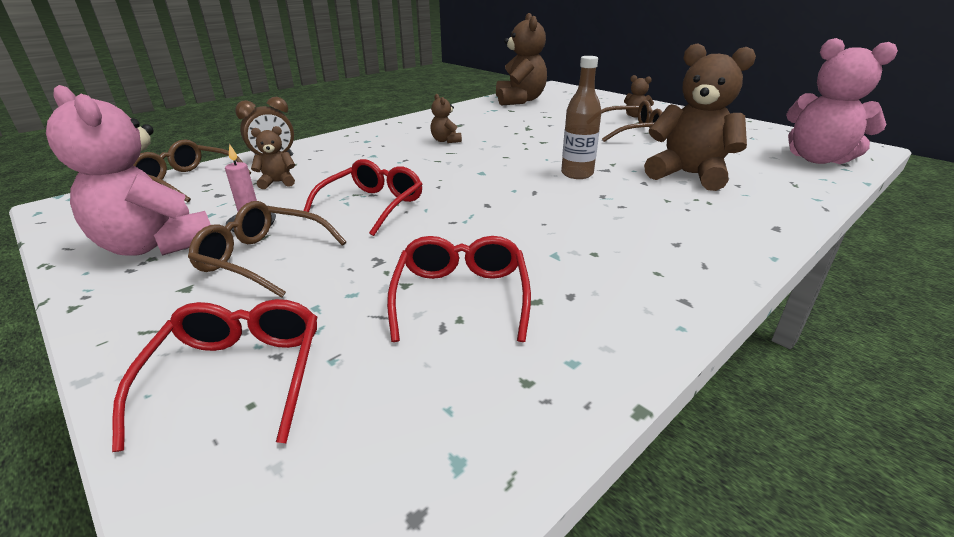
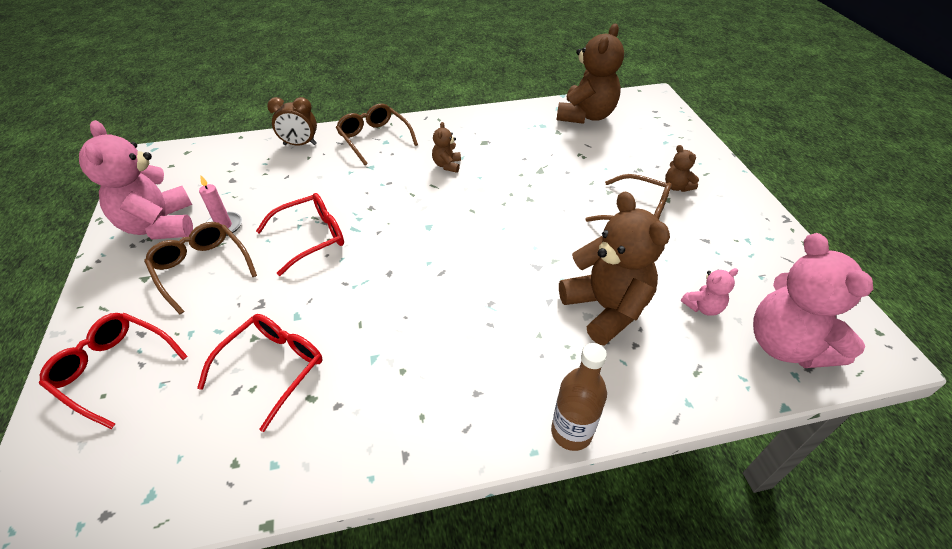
camera: 30 degrees right, 15 degrees up
red glasses [112,299,317,452] -> red glasses turned 90 degrees counterclockwise [39,313,188,429]
brown glasses [134,139,251,202] -> brown glasses moved to [336,103,418,165]
brown teddy bear [251,126,295,189] -> none
brown bottle [561,56,601,179] -> brown bottle moved to [551,343,607,451]
none -> pink teddy bear [681,268,738,316]

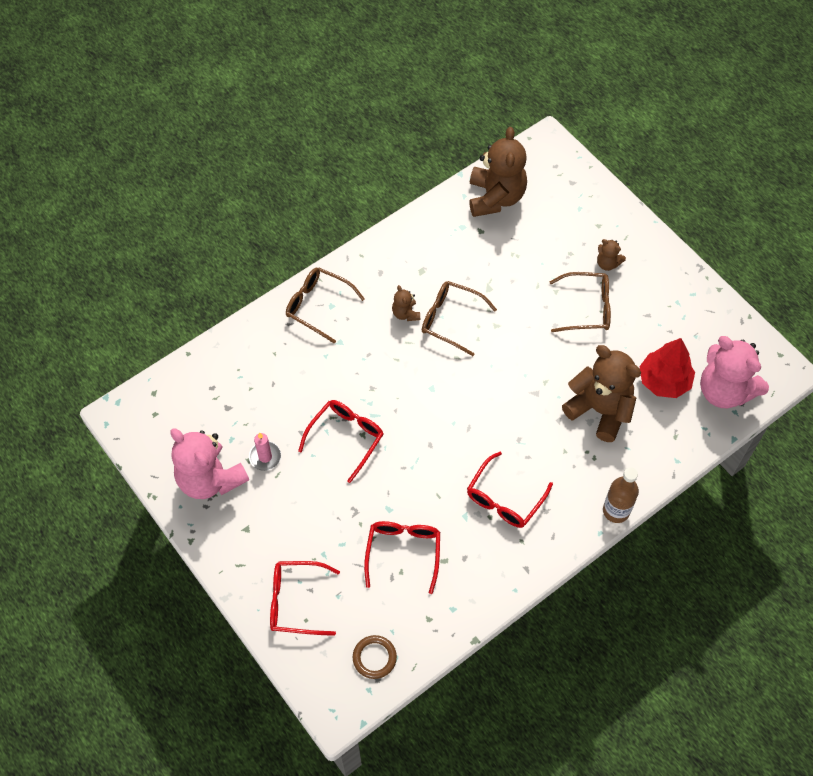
camera: 25 degrees left, 15 degrees up
brown glasses [144,222,257,314] -> brown glasses moved to [422,281,497,356]
brown clock [267,97,317,146] -> none
pink teddy bear [681,268,738,316] -> red tree [639,338,695,398]
none -> brown ring [353,635,397,679]
none -> red glasses [467,452,553,528]

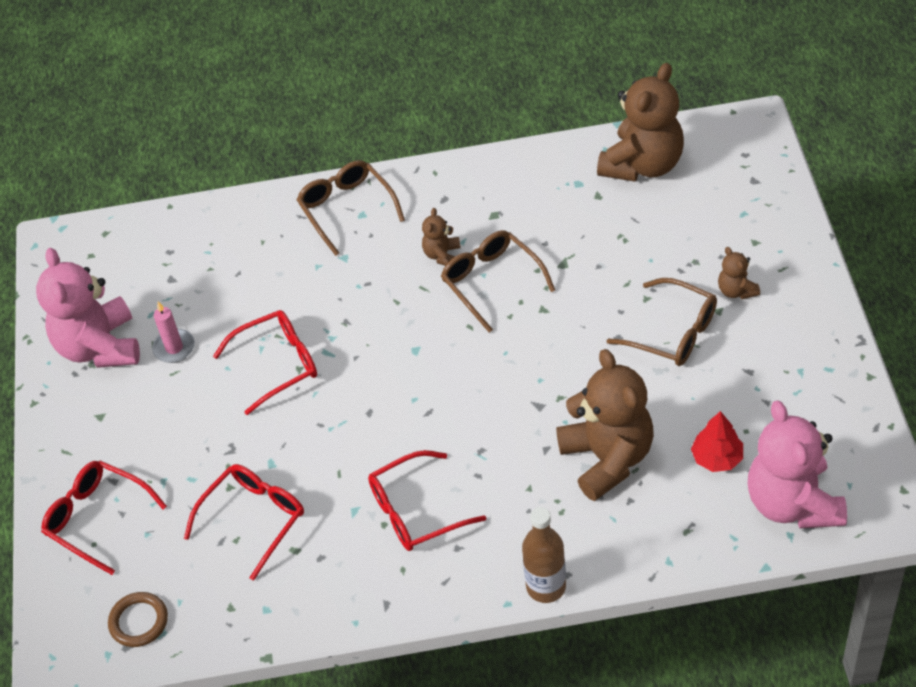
camera: 35 degrees right, 10 degrees down
red tree [639,338,695,398] -> red tree [691,411,743,472], size x0.65

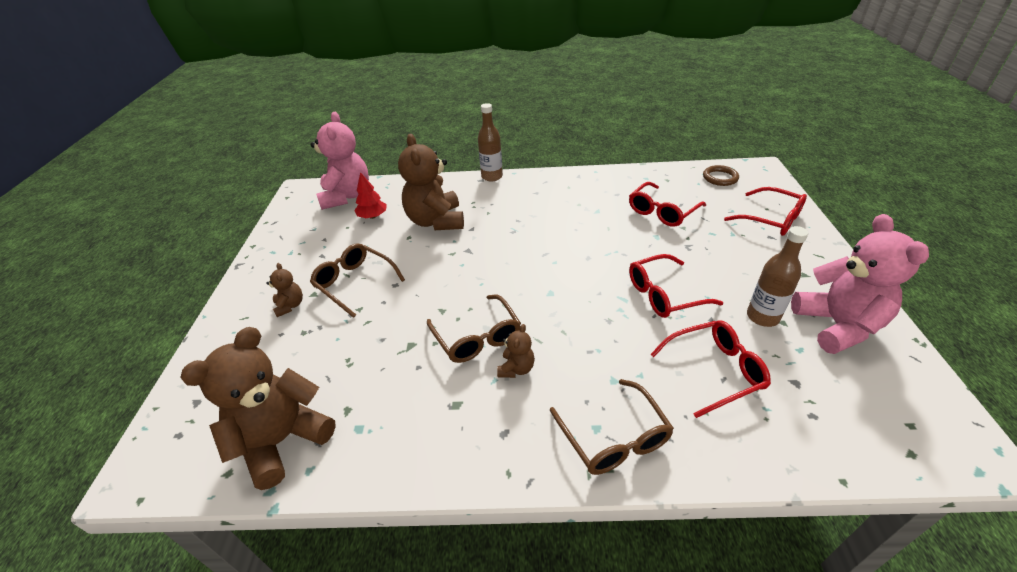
camera: 175 degrees left, 10 degrees down
pink candle [152,302,195,363] -> brown bottle [747,226,808,327]
red glasses [368,450,486,551] -> red glasses moved to [650,320,771,418]

